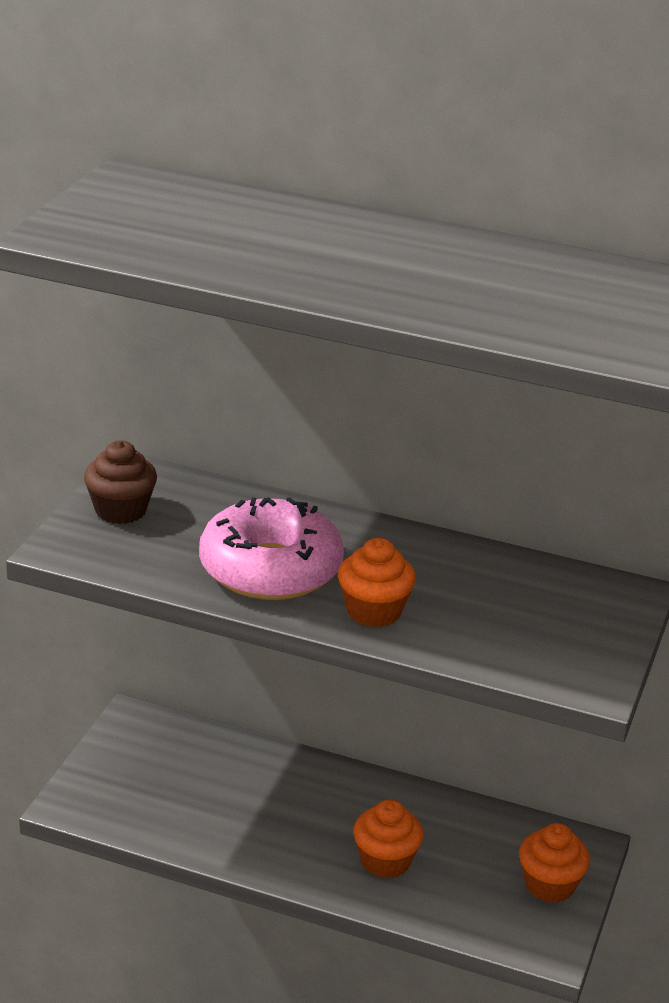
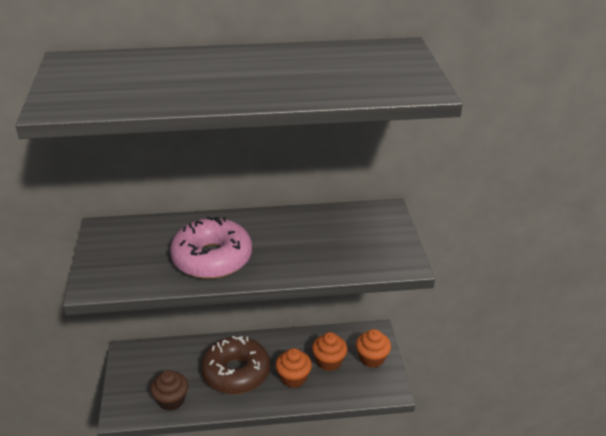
camera: 25 degrees left, 5 degrees up
brown cupcake [84,440,157,524] -> brown cupcake moved to [150,370,188,411]
orange cupcake [338,538,416,627] -> orange cupcake moved to [312,332,347,371]
none -> brown donut [201,336,270,394]

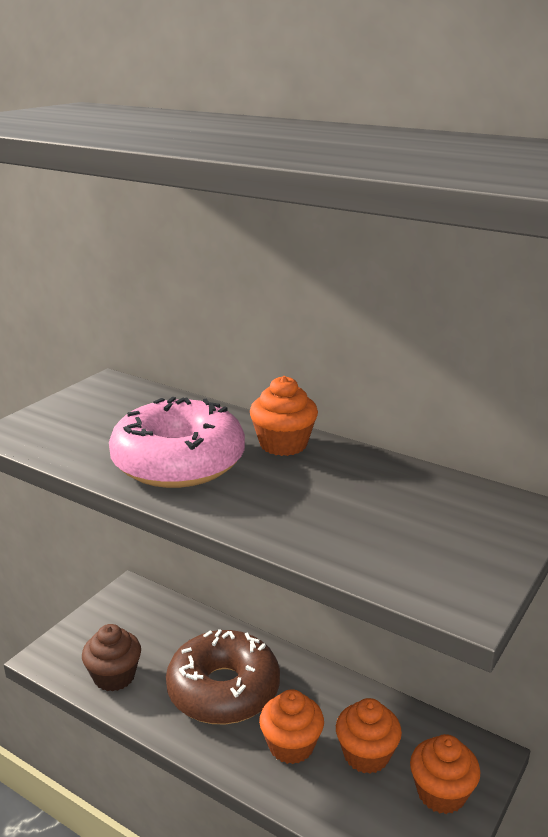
camera: 40 degrees right, 10 degrees down
none -> orange cupcake [250,376,318,456]

